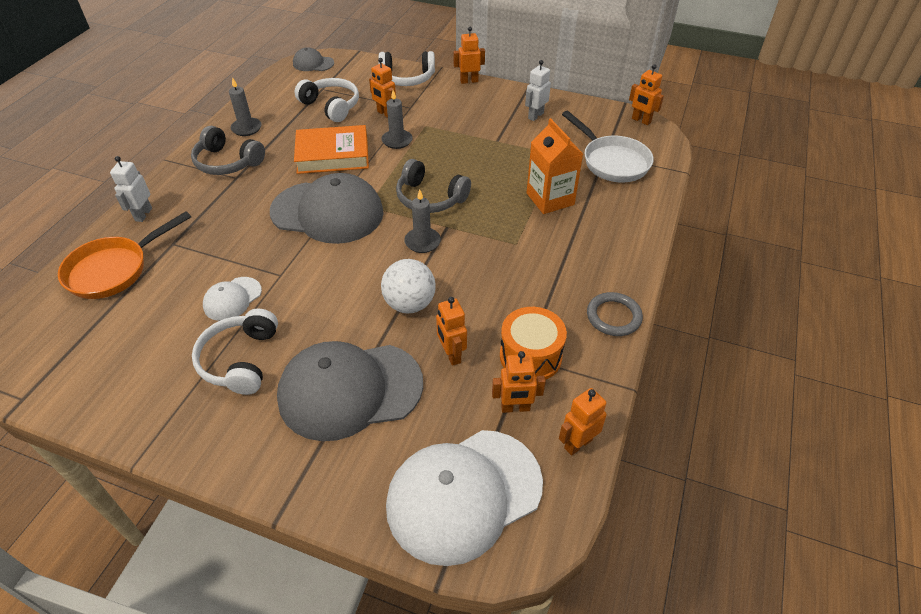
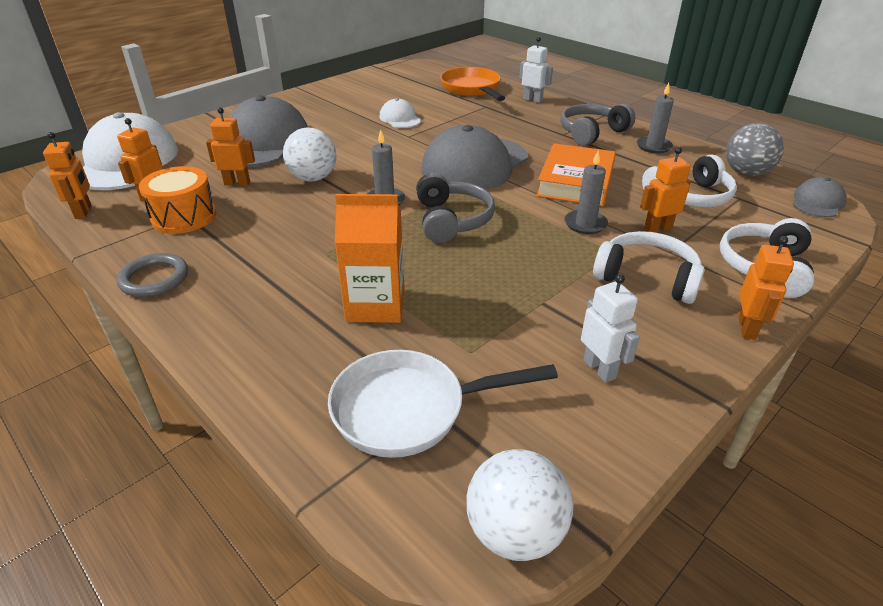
camera: 115 degrees right, 10 degrees down
white headphones [192,308,278,395] -> white headphones moved to [593,231,705,304]
grey headphones [396,159,471,213] -> grey headphones turned 120 degrees clockwise [416,173,495,243]
orange robot [629,64,664,125] -> white ball [466,449,574,561]
none -> grey ball [726,123,784,176]

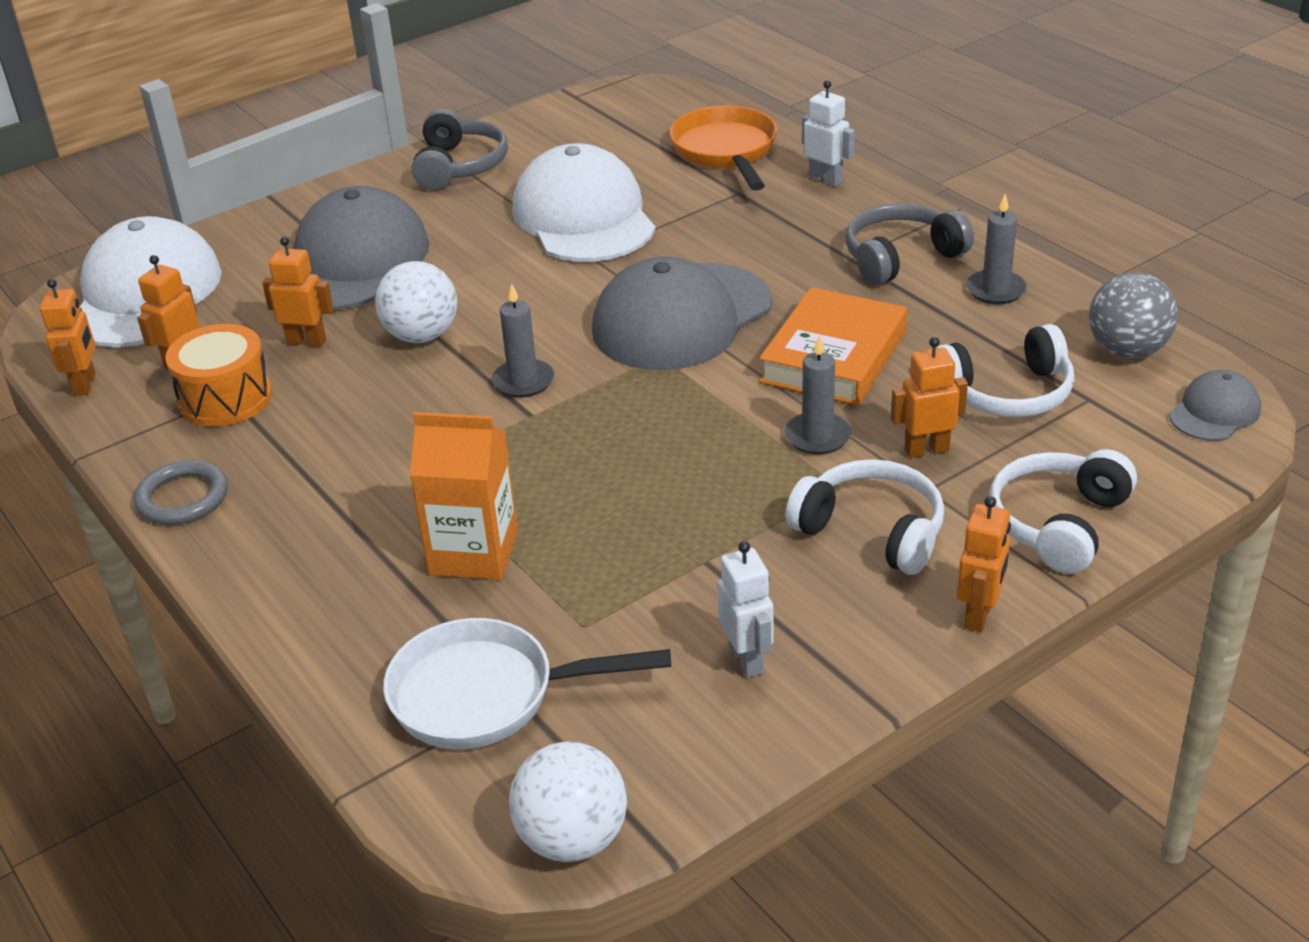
camera: 10 degrees right, 0 degrees up
white cap [380,98,421,128] -> white cap [512,143,656,262], size x2.12
grey headphones [416,173,495,243] -> grey headphones moved to [412,109,508,190]

